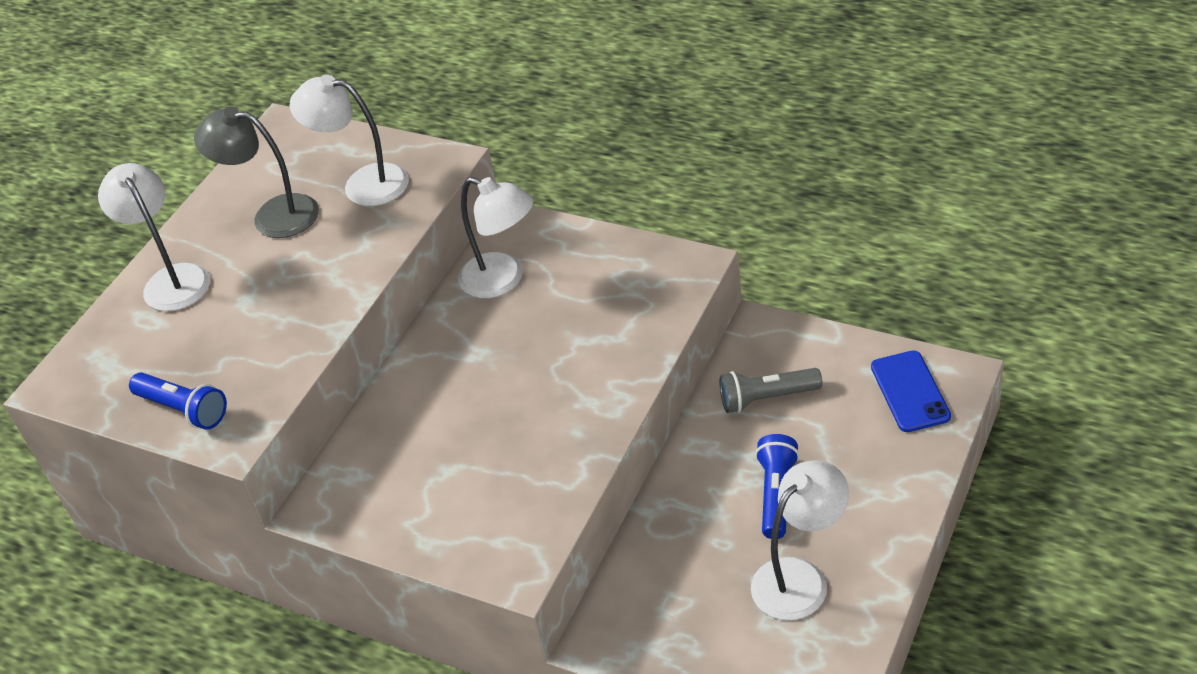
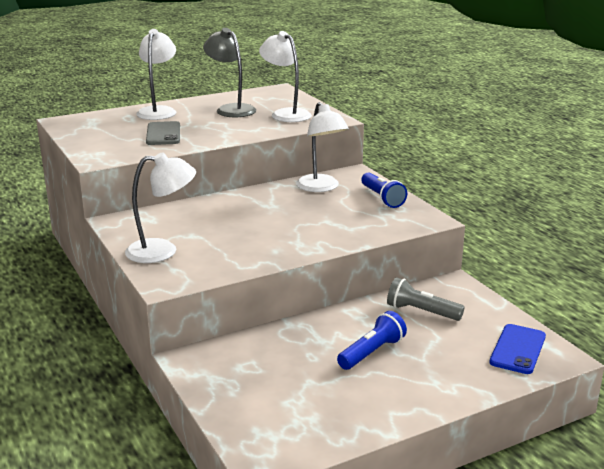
camera: 30 degrees right, 20 degrees down
blue flashlight [129,372,227,430] -> blue flashlight moved to [361,172,407,208]
white lamp [751,461,849,620] -> white lamp moved to [125,152,196,263]
none -> grey phone [146,121,180,145]

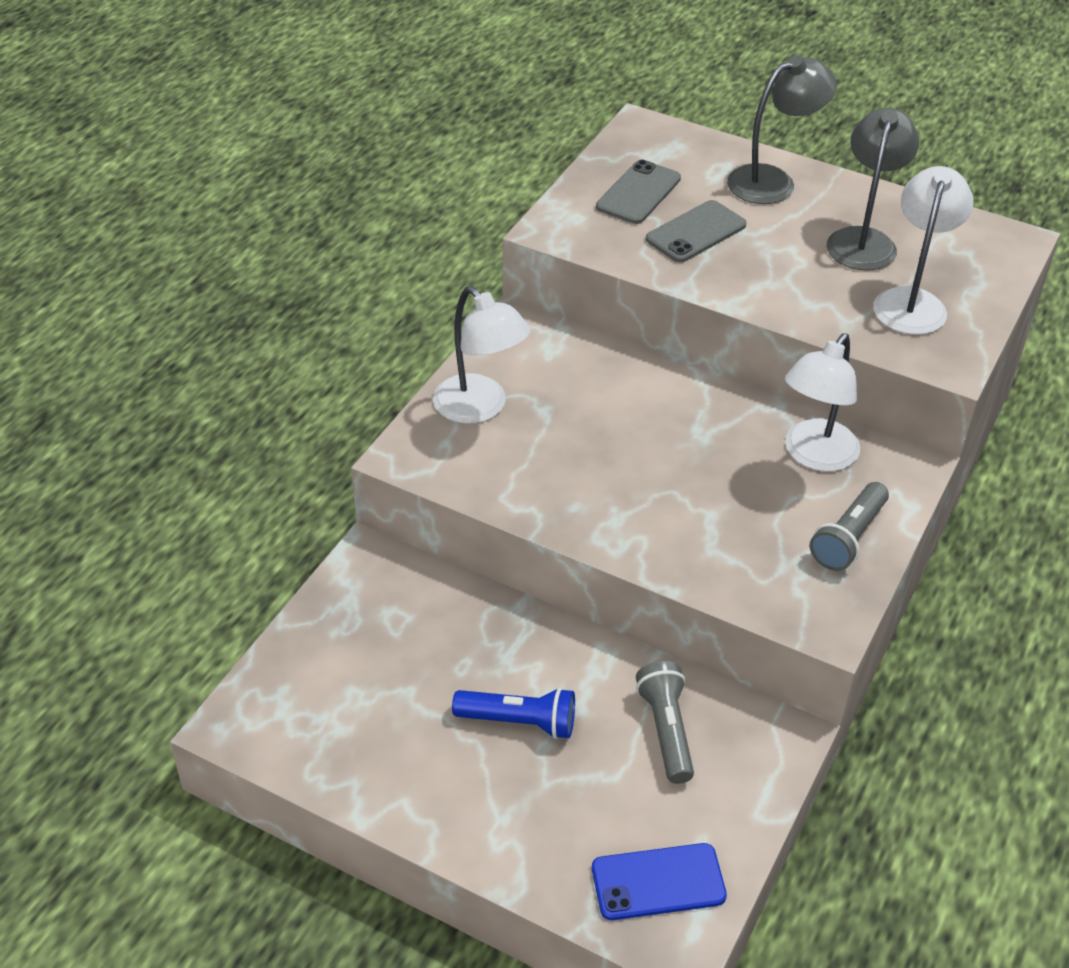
camera: 55 degrees right, 20 degrees up
white lamp [136,29,176,120] -> grey lamp [727,55,837,204]
blue flashlight [361,172,407,208] -> grey flashlight [810,482,889,571]
none -> grey phone [596,160,681,224]

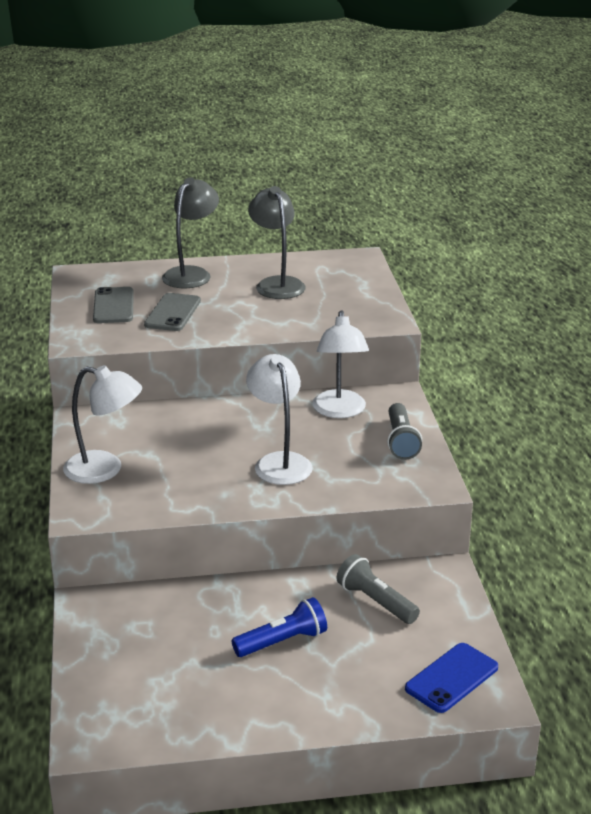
camera: 35 degrees left, 15 degrees down
white lamp [873,166,973,335] -> white lamp moved to [246,354,313,485]

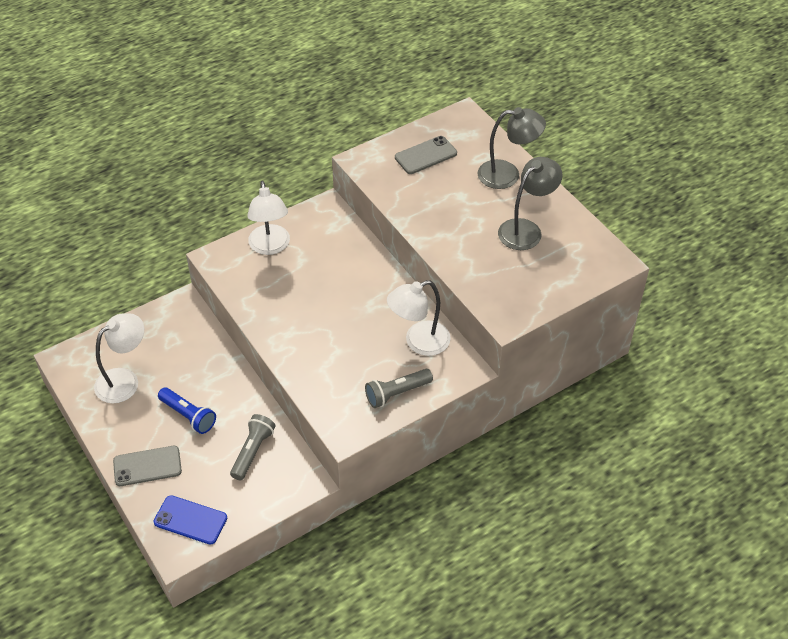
camera: 65 degrees right, 20 degrees up
grey phone [144,293,201,331] -> grey phone moved to [113,446,182,486]
white lamp [246,354,313,485] -> white lamp moved to [94,313,144,403]

